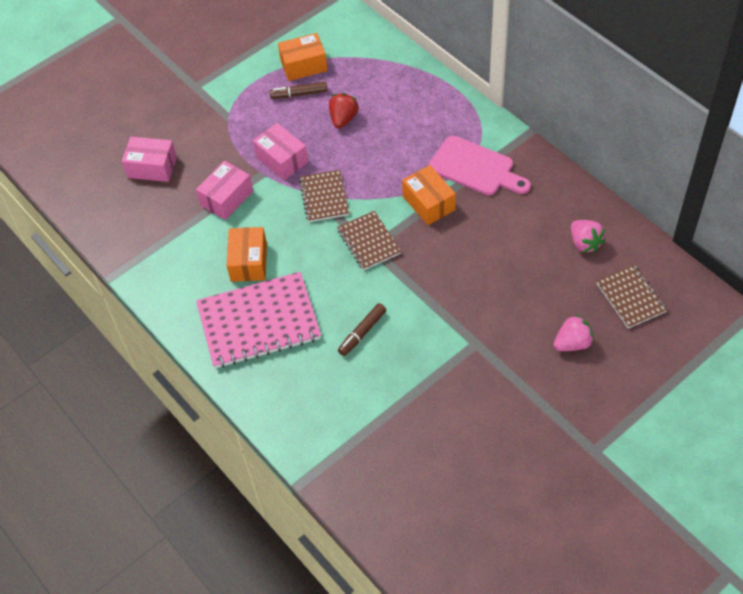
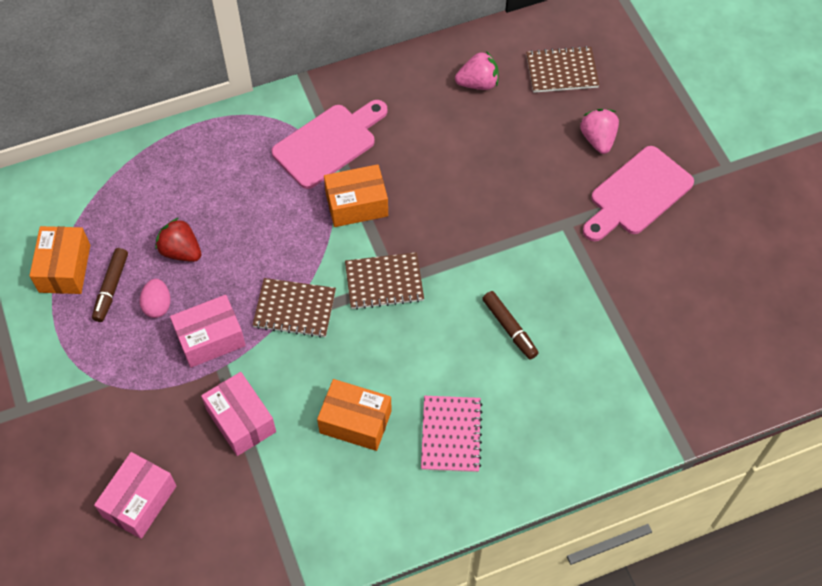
camera: 75 degrees left, 5 degrees up
pink notebook [196,272,321,368] -> pink notebook [421,396,483,472], size x0.56
none -> pink egg [140,279,171,318]
none -> pink cutting board [583,146,694,241]

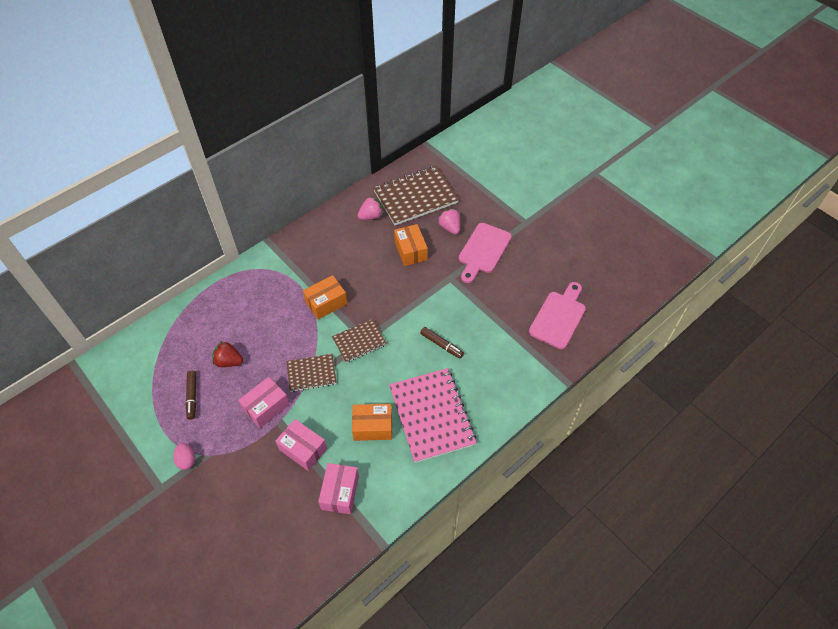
camera: 20 degrees left, 5 degrees down
orange box [29,226,90,294] -> orange box moved to [394,224,428,266]
pink box [94,452,176,539] -> pink box moved to [318,463,359,514]
pink egg [140,279,171,318] -> pink egg moved to [173,443,195,470]
pink cutting board [272,100,388,189] -> pink cutting board moved to [529,282,586,349]
pink notebook [421,396,483,472] -> pink notebook [389,368,477,463], size x1.80
brown notebook [526,46,599,93] -> brown notebook [373,166,459,225], size x1.80

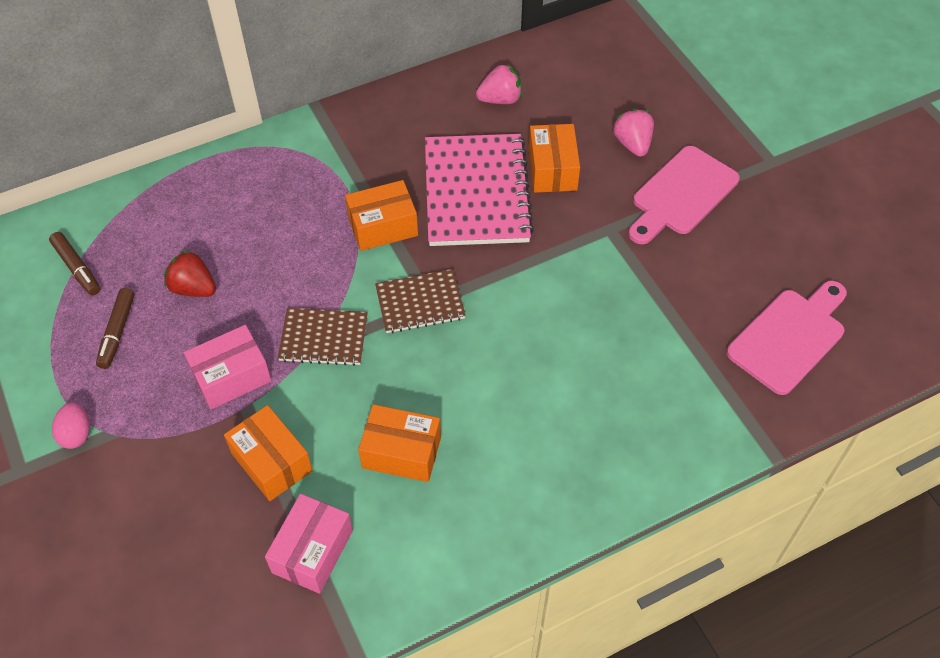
camera: 15 degrees right, 0 degrees up
pink box [276,419,327,471] -> orange box [224,405,313,501]
brown notebook [373,166,459,225] -> none
pink notebook [389,368,477,463] -> pink notebook moved to [425,134,534,246]
brown marker [420,327,464,359] -> brown marker moved to [49,232,100,296]

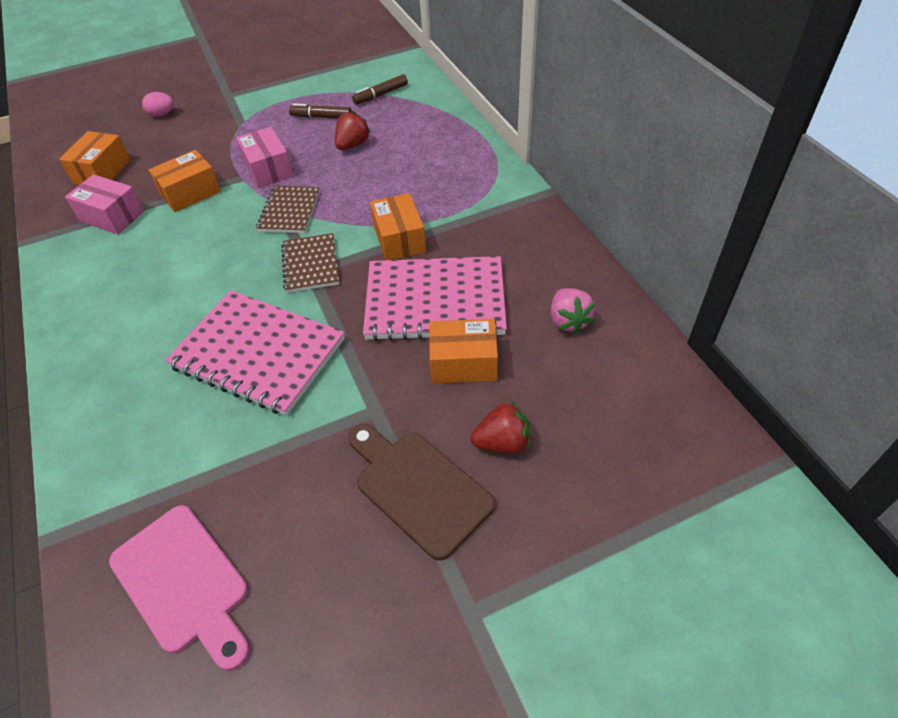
camera: 95 degrees right, 5 degrees down
pink egg [52,402,90,449] -> pink egg moved to [142,92,174,117]
orange box [358,404,441,482] -> orange box moved to [59,131,130,185]
pink strawberry [613,108,654,157] -> red strawberry [471,401,530,453]
pink cutting board [629,146,740,244] -> brown cutting board [348,424,495,561]
none -> pink notebook [165,290,345,416]

